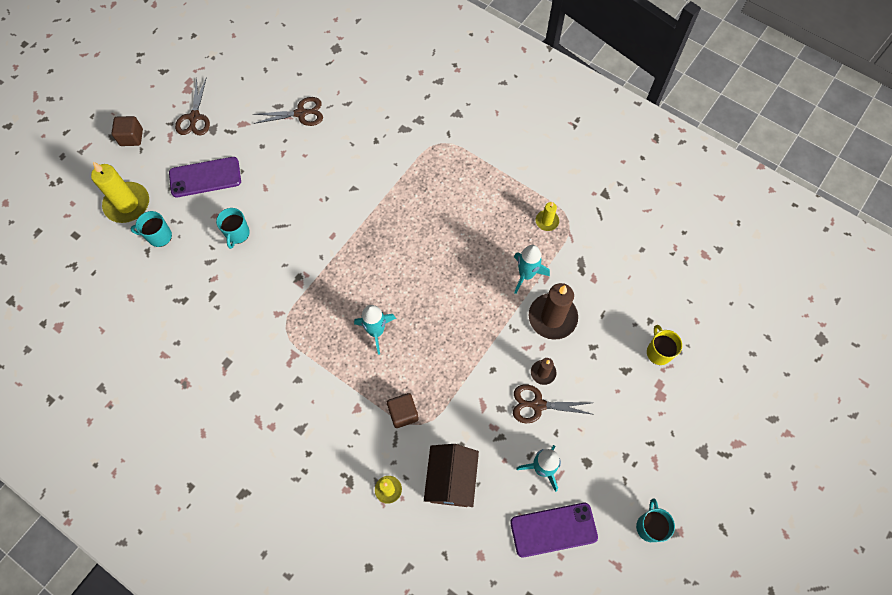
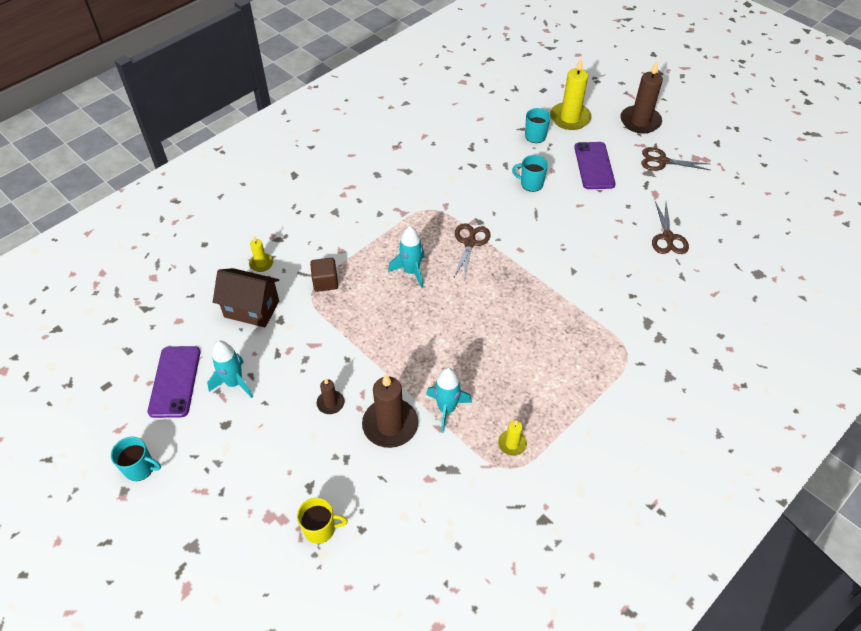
camera: 100 degrees right, 15 degrees down
brown cube [112,116,143,146] -> brown candle [620,62,663,134]
brown scissors [513,384,594,424] -> brown scissors moved to [453,223,491,279]

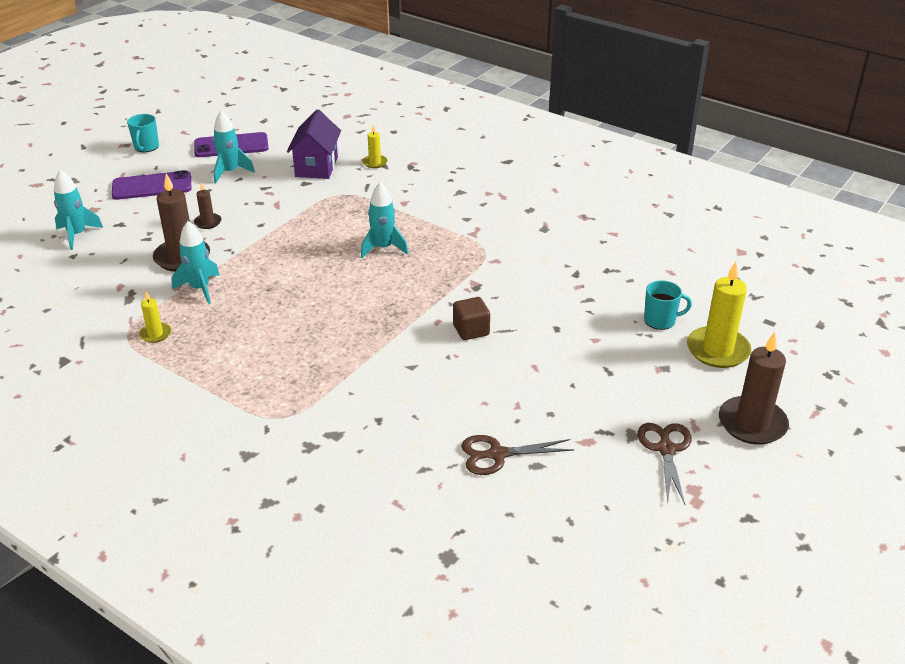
camera: 80 degrees right, 15 degrees down
brown house [213,268,279,328] -> purple house [287,109,341,179]
yellow mug [297,498,348,544] -> turquoise rocket [54,170,103,250]
brown cube [310,258,338,292] -> brown cube moved to [453,297,490,340]
brown scissors [453,223,491,279] -> none
turquoise mug [512,155,548,192] -> none
purple phone [574,142,616,189] -> purple phone moved to [112,170,192,200]

